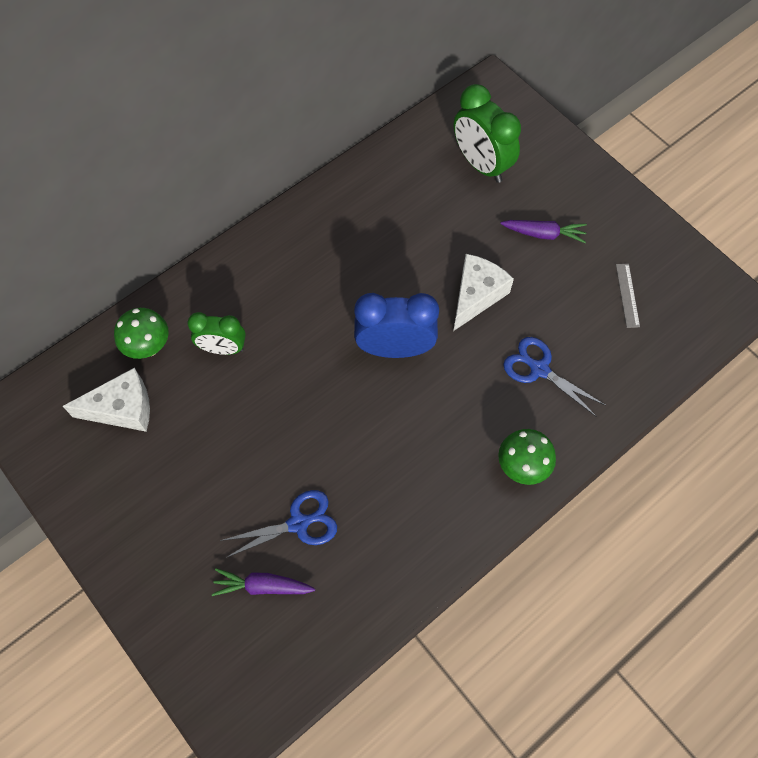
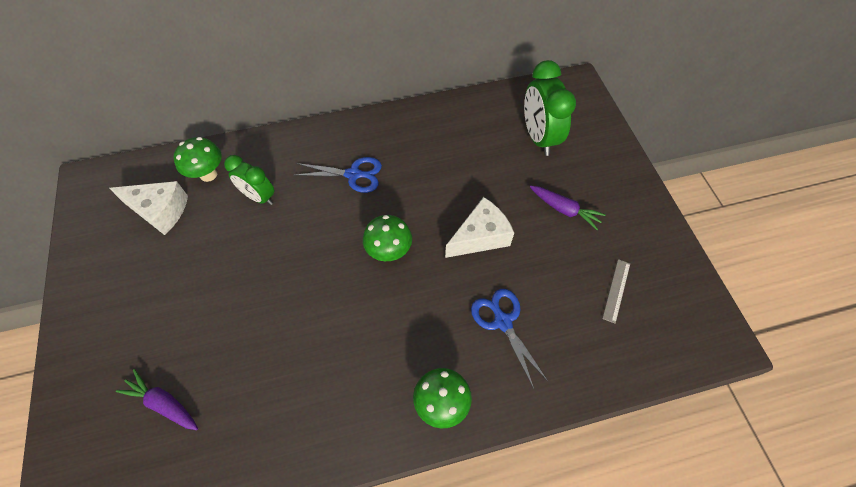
camera: 25 degrees right, 5 degrees down
blue scissors [220,490,337,558] -> blue scissors moved to [295,157,382,193]
blue clock [354,293,439,358] -> green mushroom [363,215,412,261]

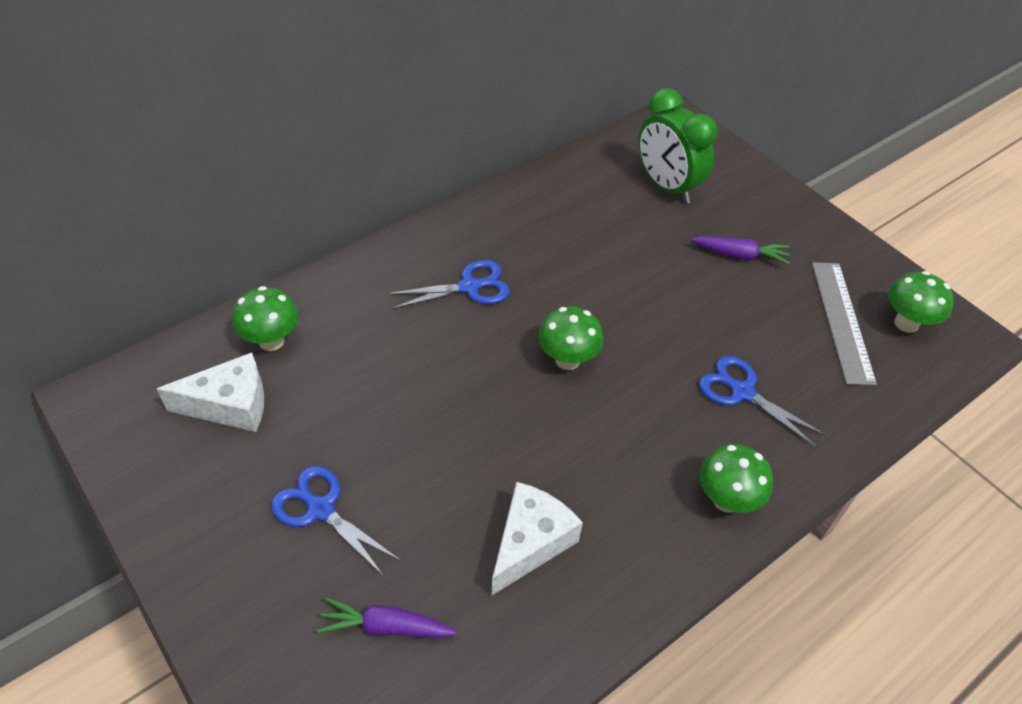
camera: 25 degrees left, 10 degrees down
green clock [224,155,274,205] -> none
white cheese [445,197,514,258] -> white cheese moved to [491,482,583,596]
grey ruler [602,259,630,324] -> grey ruler [812,262,877,385], size x1.86
none -> blue scissors [271,466,401,575]
none -> green mushroom [888,271,954,333]

